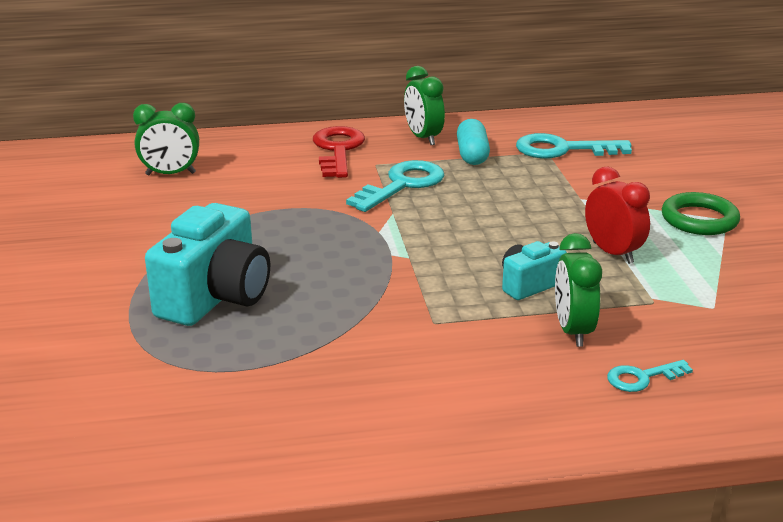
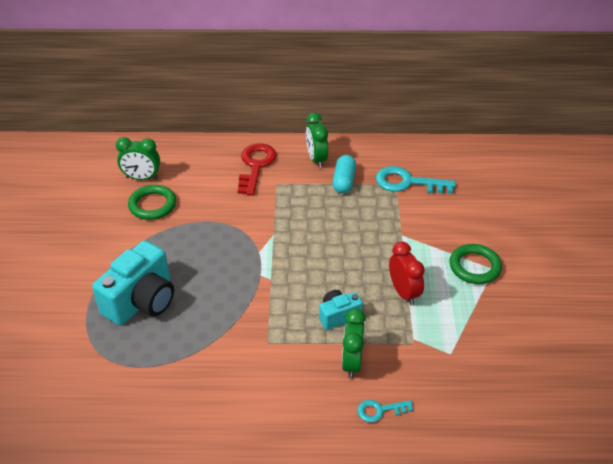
camera: 10 degrees right, 15 degrees up
turquoise key [346,160,444,212] -> none
none -> green ring [128,185,176,220]

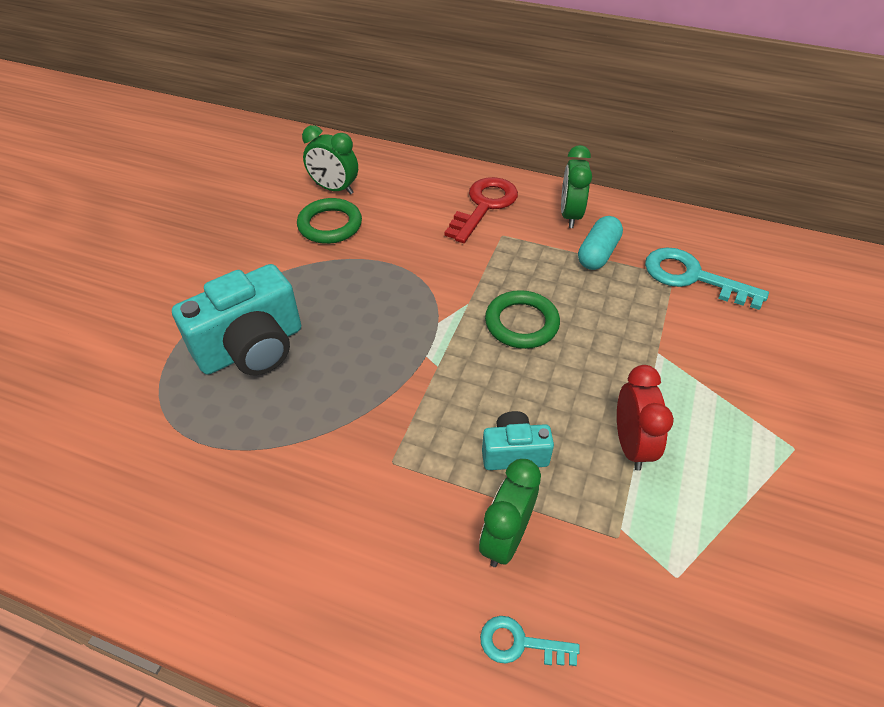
camera: 20 degrees right, 5 degrees up
green ring [450,244,502,284] -> green ring moved to [485,290,560,349]

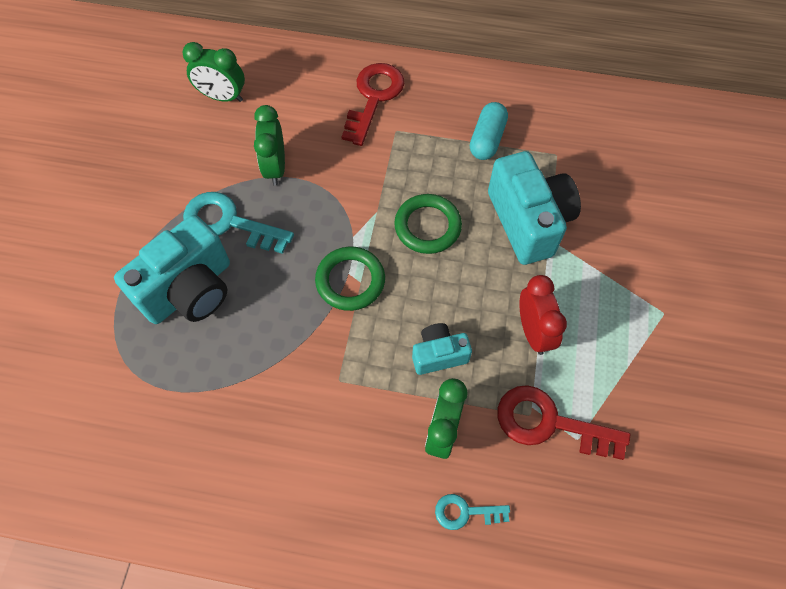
camera: 10 degrees left, 15 degrees up
green ring [297,198,362,244] -> green ring moved to [315,247,385,311]
green clock [561,145,592,228] -> green clock moved to [254,105,285,186]
turquoise key [645,247,769,310] -> turquoise key moved to [183,192,294,254]
none -> turquoise camera [488,151,581,265]
none -> red key [497,385,630,460]

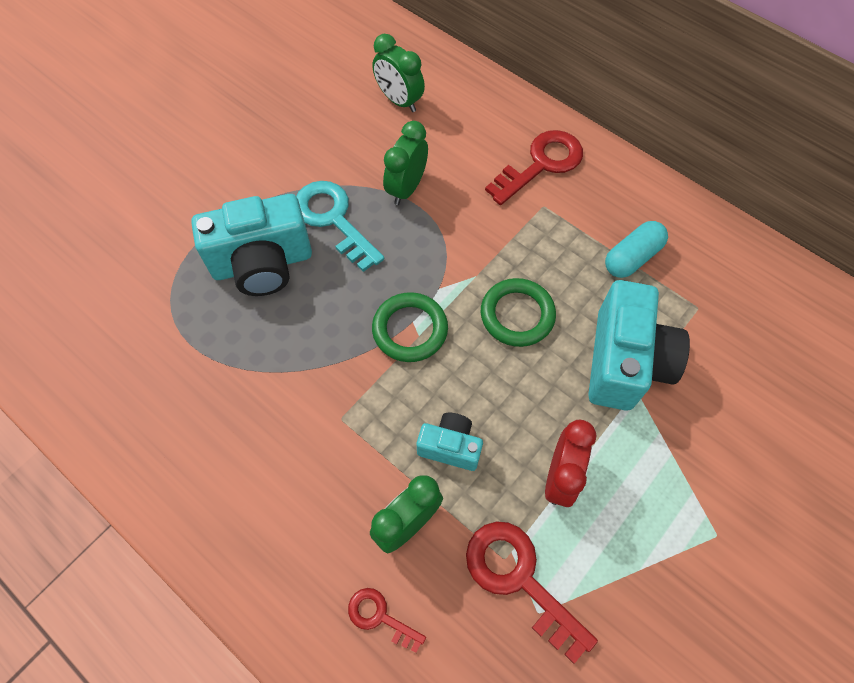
camera: 30 degrees right, 0 degrees up
turquoise key [435,494,510,530] -> red key [348,588,426,653]

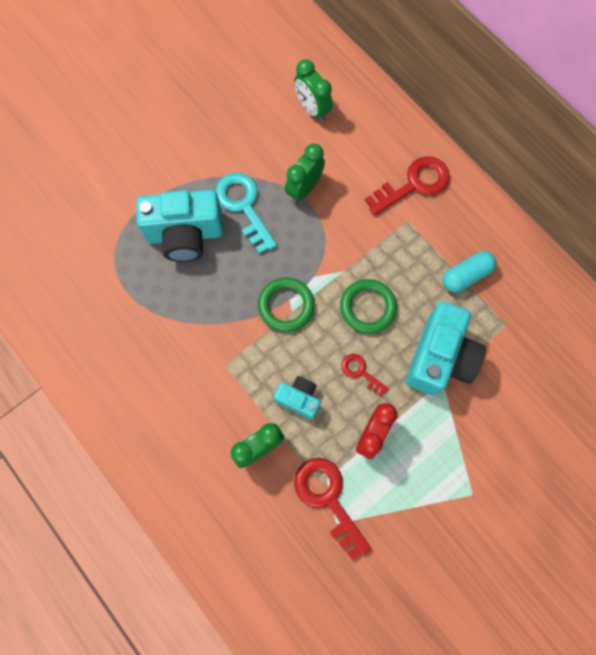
camera: 10 degrees right, 10 degrees up
red key [348,588,426,653] -> red key moved to [341,354,389,397]

